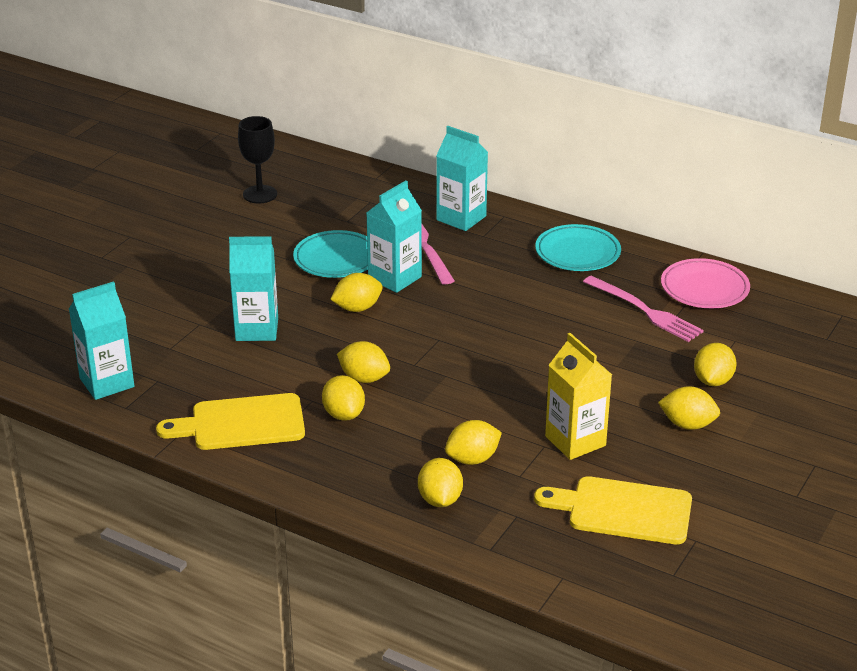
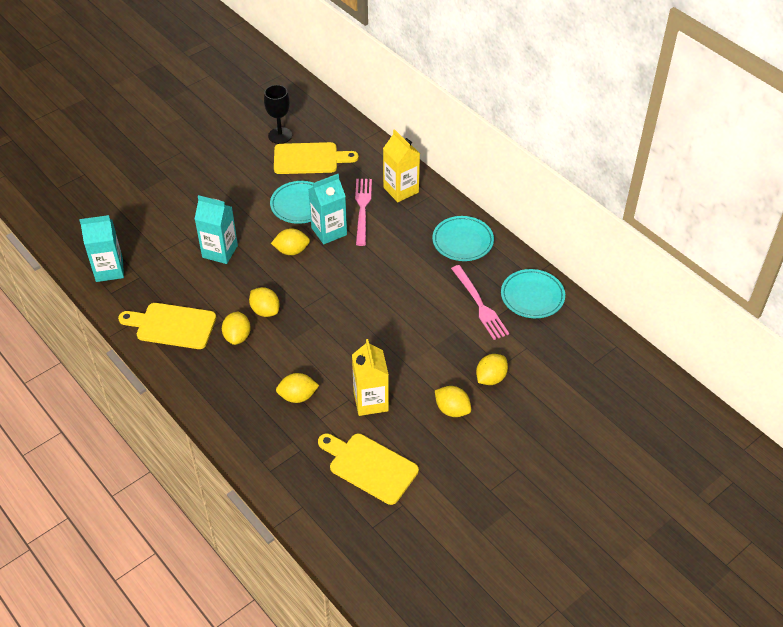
camera: 20 degrees right, 15 degrees up
yellow lemon [418,458,463,507] -> none
turquoise carton [436,126,488,231] -> yellow carton [383,129,420,202]
pink plate [661,258,750,308] -> turquoise plate [501,269,565,318]
none -> yellow cutting board [274,142,359,174]

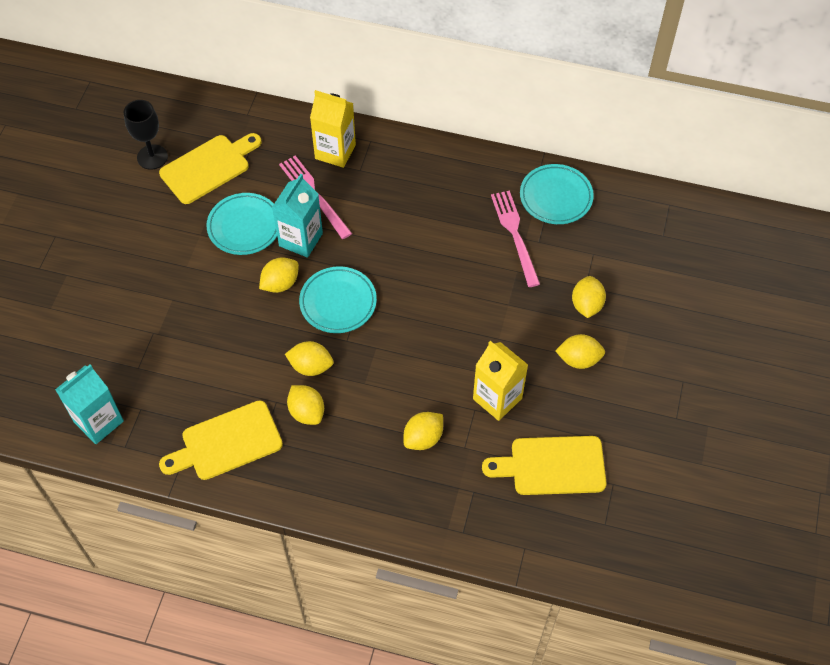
camera: 35 degrees left, 10 degrees up
turquoise carton [195,195,238,264] -> none
turquoise plate [432,216,494,261] -> turquoise plate moved to [299,266,377,333]
pink fork [451,265,509,340] -> pink fork turned 135 degrees counterclockwise [491,190,540,287]

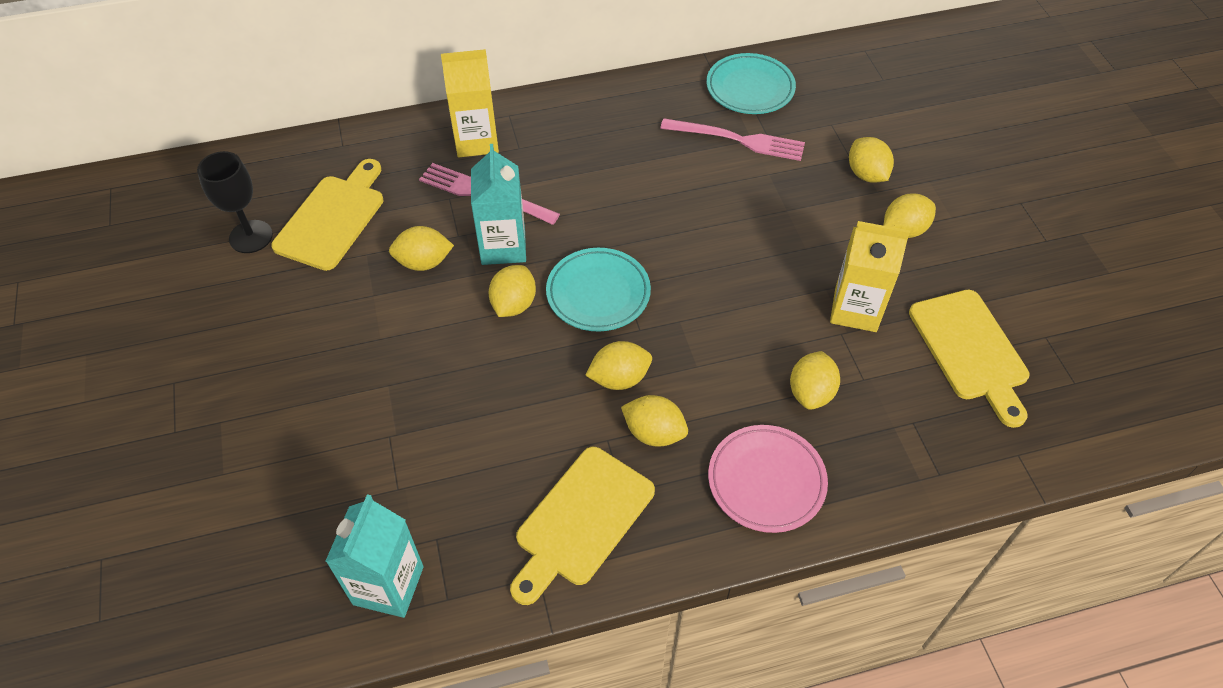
camera: 30 degrees left, 5 degrees down
turquoise plate [206,193,277,255] -> yellow lemon [389,226,454,271]
yellow cutting board [482,436,607,495] -> yellow cutting board turned 75 degrees counterclockwise [909,290,1030,428]
pink fork [491,190,540,287] -> pink fork turned 150 degrees clockwise [660,118,805,161]
none -> pink plate [708,425,828,533]

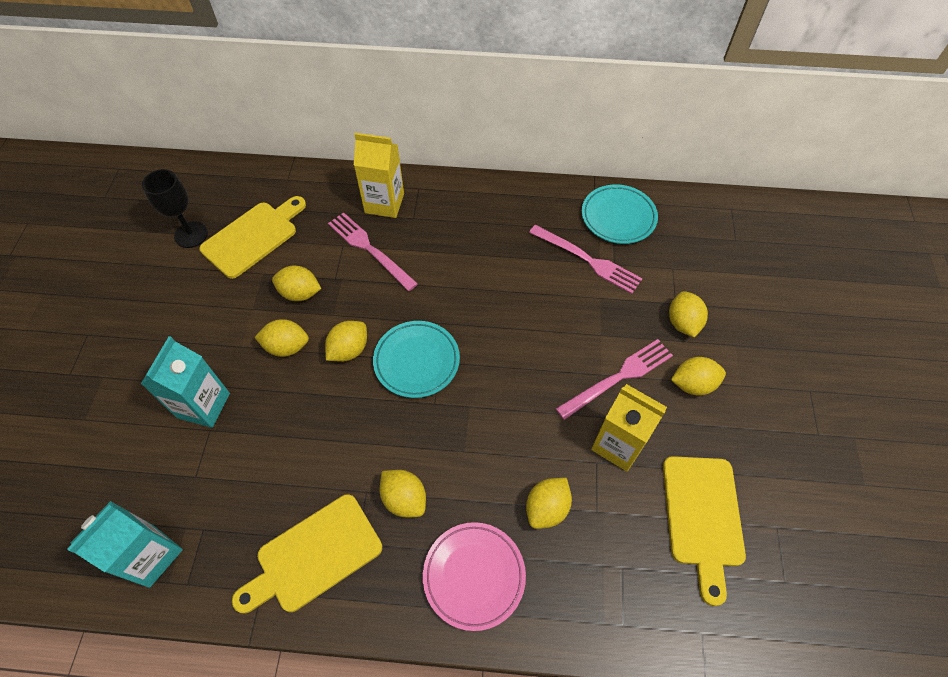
camera: 20 degrees right, 5 degrees up
turquoise carton [471,144,526,265] -> turquoise carton moved to [141,336,230,428]
yellow lemon [585,341,652,390] -> yellow lemon moved to [254,319,309,357]
none -> pink fork [556,339,673,420]

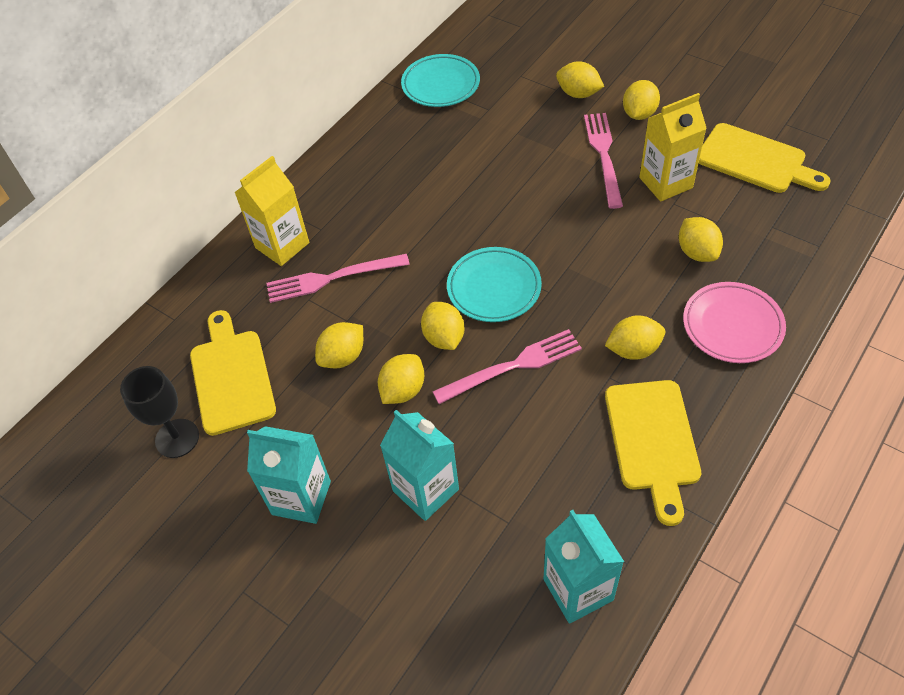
camera: 55 degrees left, 5 degrees down
pink fork [529,225,643,294] -> pink fork moved to [432,329,582,404]
none -> turquoise carton [247,426,331,524]

